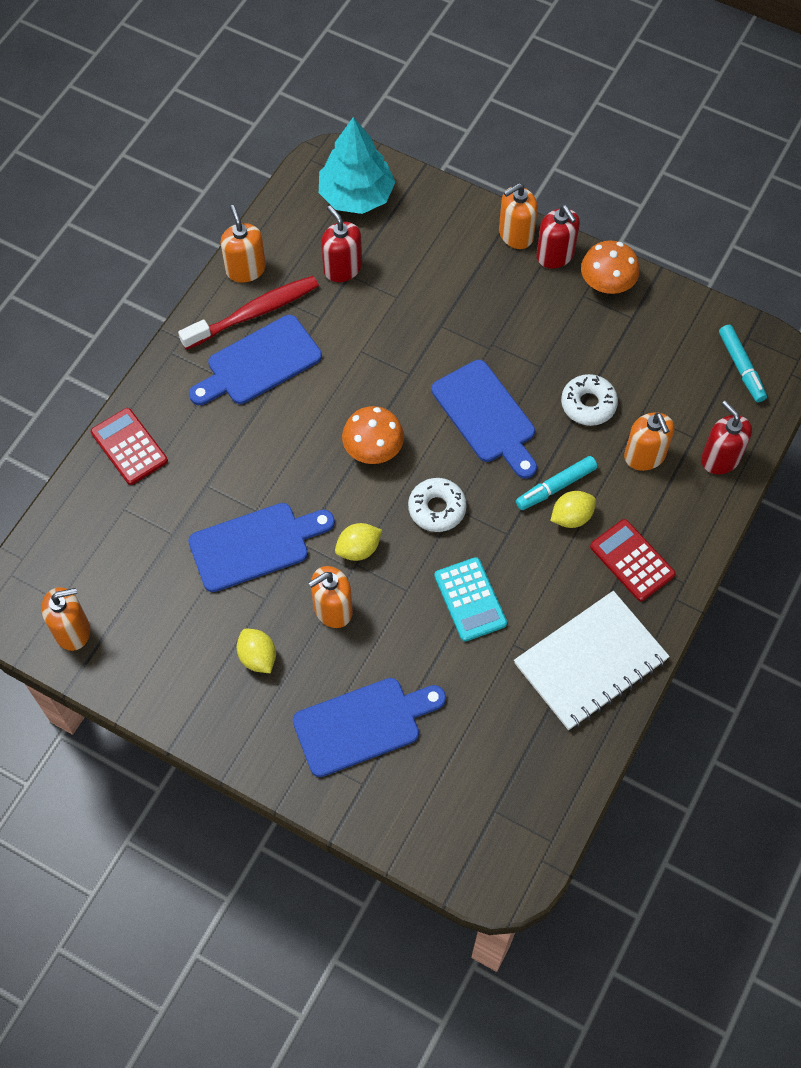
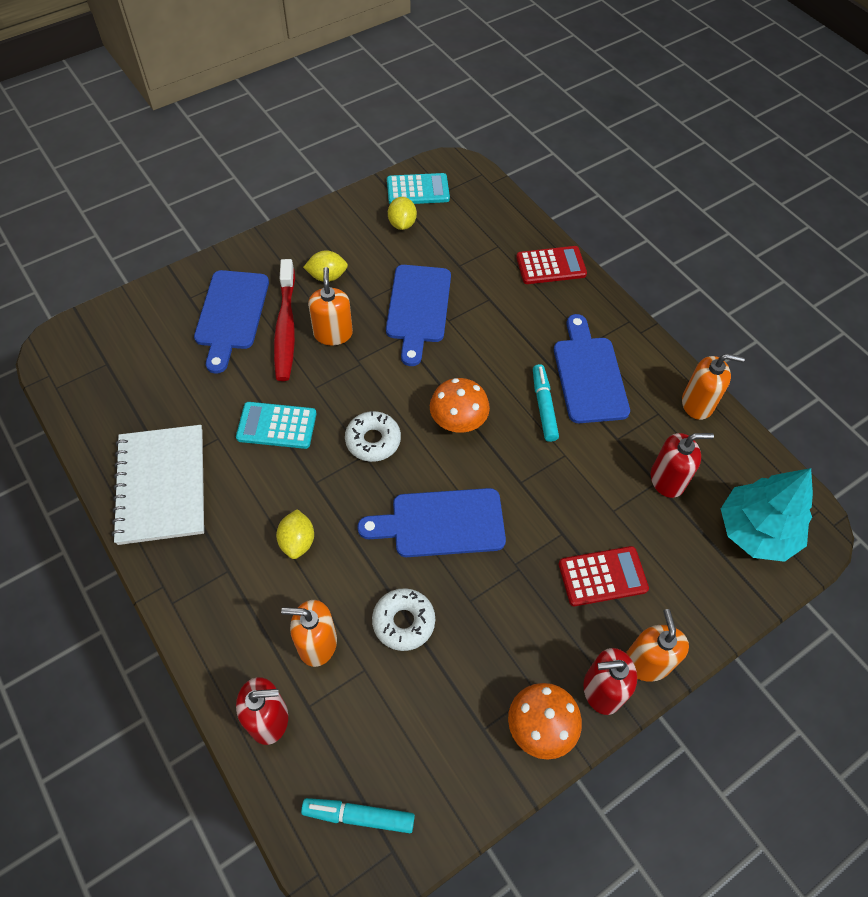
camera: 115 degrees right, 5 degrees down
orange soap dispenser [41,587,90,651] -> turquoise calculator [387,173,450,204]
red toothbrush [178,276,319,350] -> red toothbrush moved to [274,259,295,381]
yellow lemon [335,523,382,561] -> yellow lemon moved to [388,197,417,230]
turquoise marker [516,456,597,510] -> turquoise marker moved to [533,364,559,442]
red calculator [590,519,676,602] -> red calculator moved to [559,546,649,606]

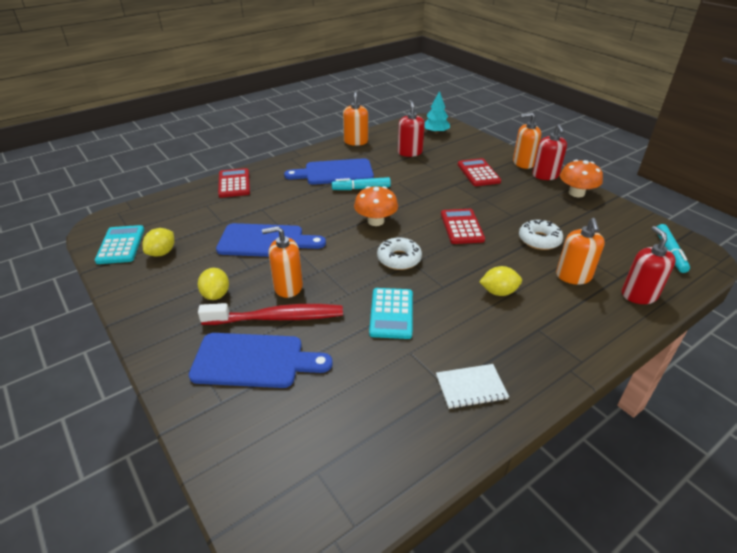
camera: 90 degrees left, 20 degrees down
white notebook [112,425,204,545] -> white notebook [436,364,509,409], size x0.50
blue cutting board [357,488,506,557] -> red calculator [441,209,485,244]
yellow lemon [388,197,417,230] -> yellow lemon turned 60 degrees counterclockwise [142,228,174,257]
turquoise tree [721,468,813,562] -> turquoise tree [424,91,450,134], size x0.61

